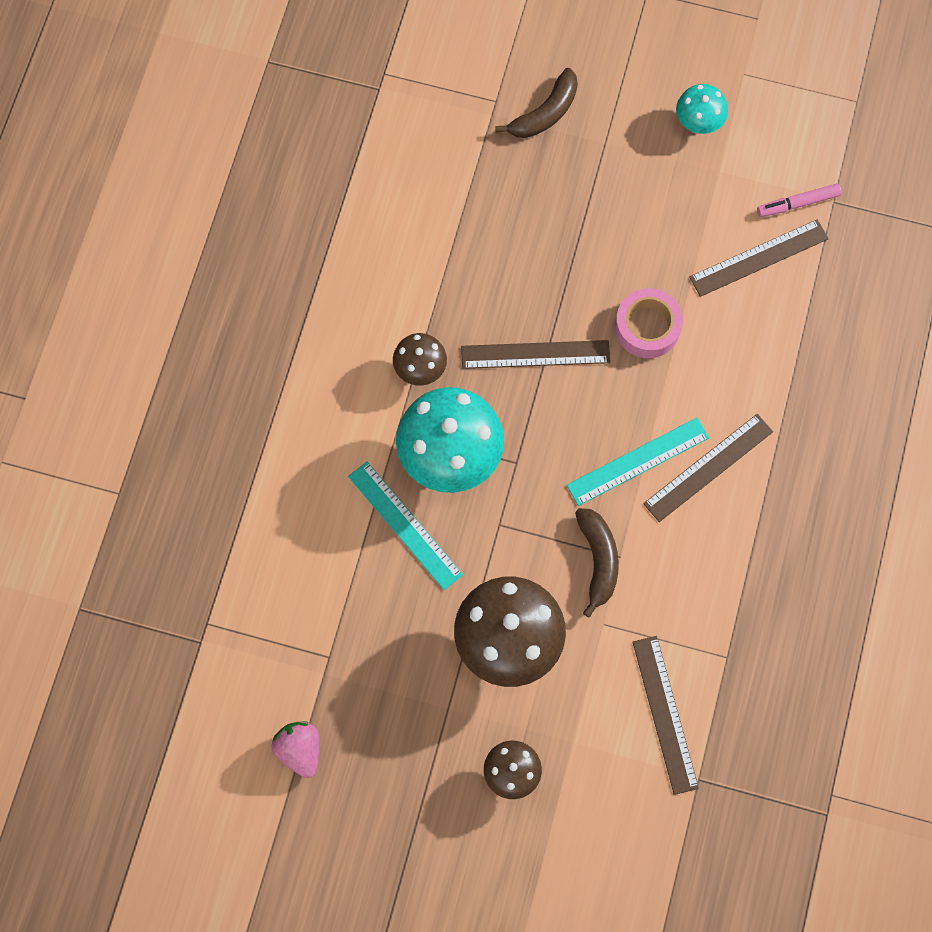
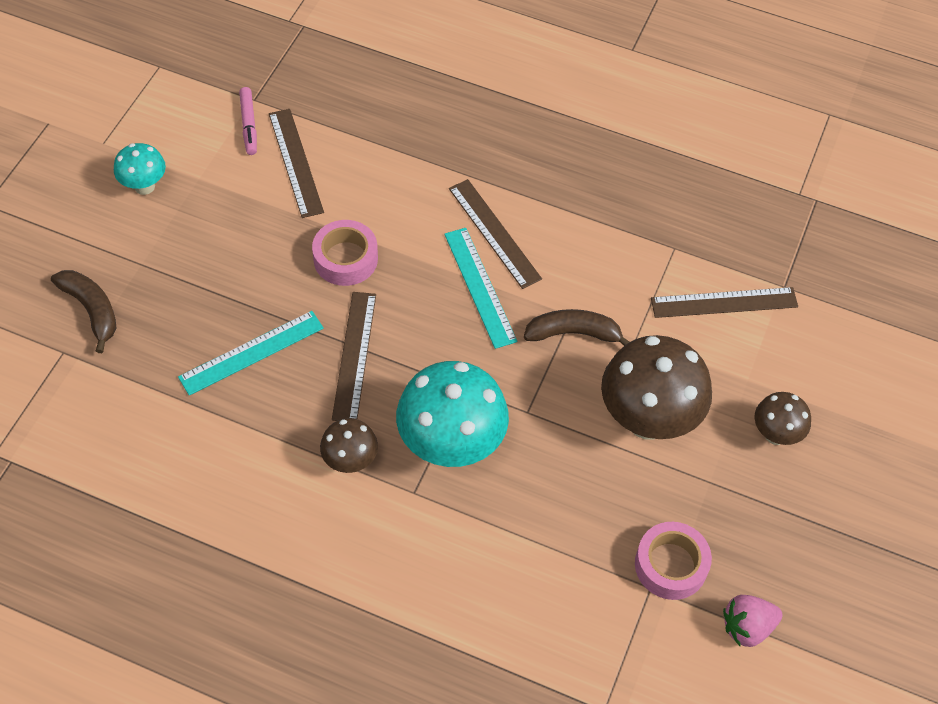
camera: 85 degrees left, 15 degrees down
turquoise ruler [348,462,463,590] -> turquoise ruler moved to [178,311,324,396]
none -> pink tape [635,522,712,600]

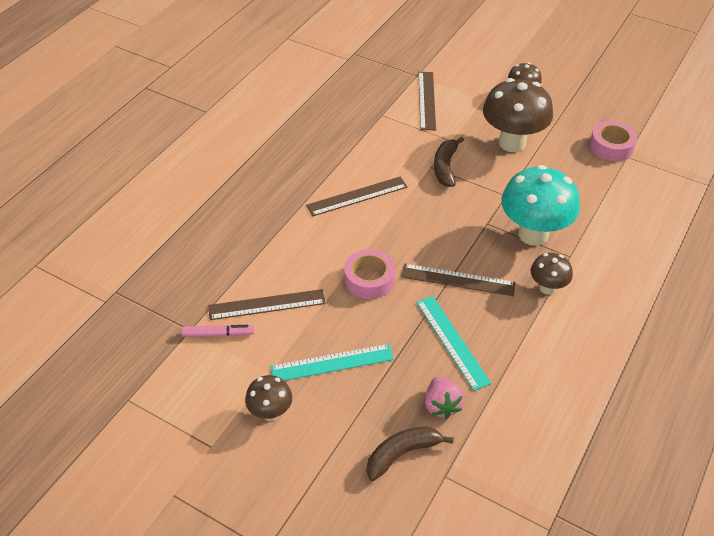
camera: 80 degrees left, 10 degrees down
turquoise mushroom [114,143,166,195] -> brown mushroom [245,375,292,421]
turquoise ruler [444,228,517,349] -> turquoise ruler moved to [270,344,394,381]
pink strawberry [723,595,783,647] -> pink strawberry moved to [425,376,464,419]

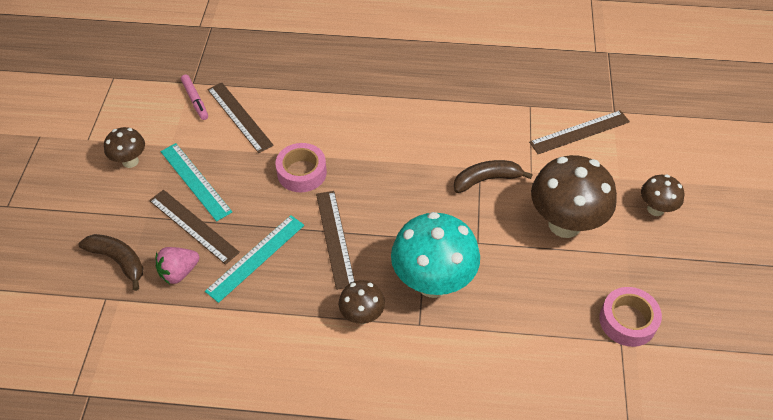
camera: 65 degrees right, 5 degrees up
brown ruler [306,177,407,216] -> brown ruler moved to [149,190,240,265]

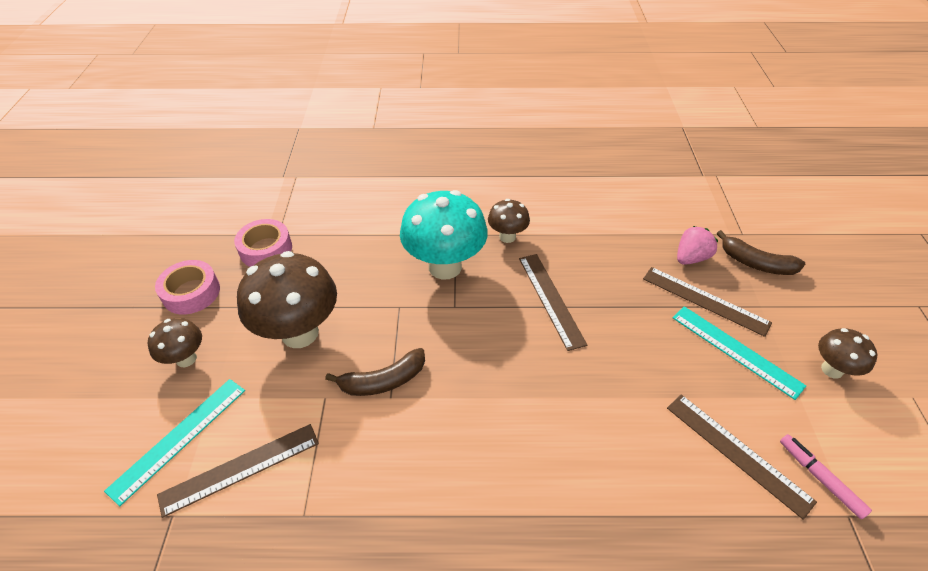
camera: 175 degrees right, 5 degrees down
turquoise ruler [205,215,304,303] -> turquoise ruler moved to [104,379,245,506]
pink tape [275,143,327,192] -> pink tape moved to [155,260,220,315]

